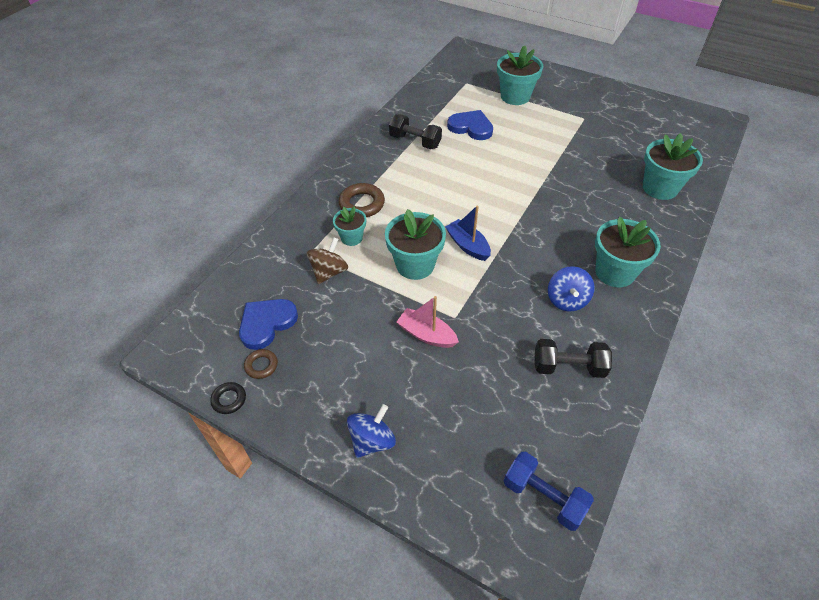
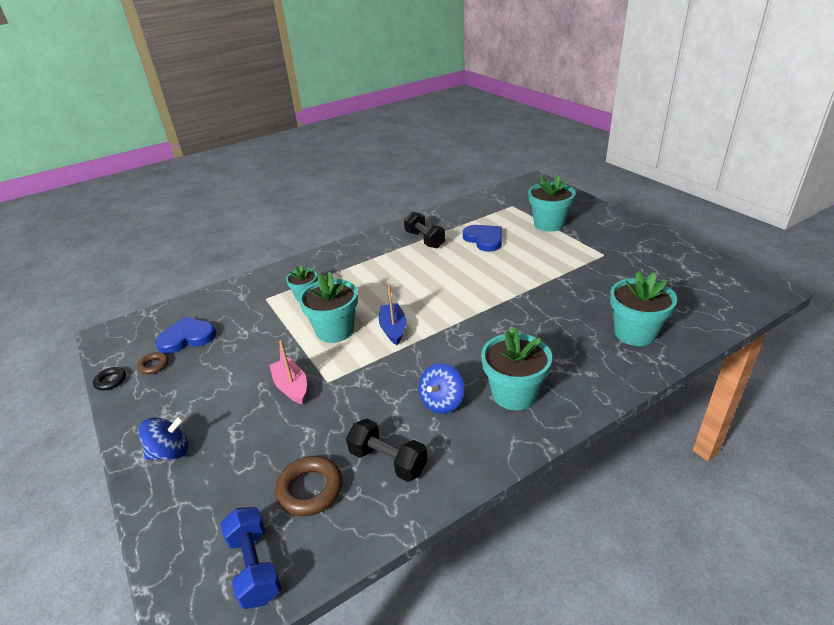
camera: 30 degrees right, 15 degrees down
brown spinning top [307,237,348,284] -> none
brown ring [338,183,385,217] -> brown ring moved to [275,456,342,516]

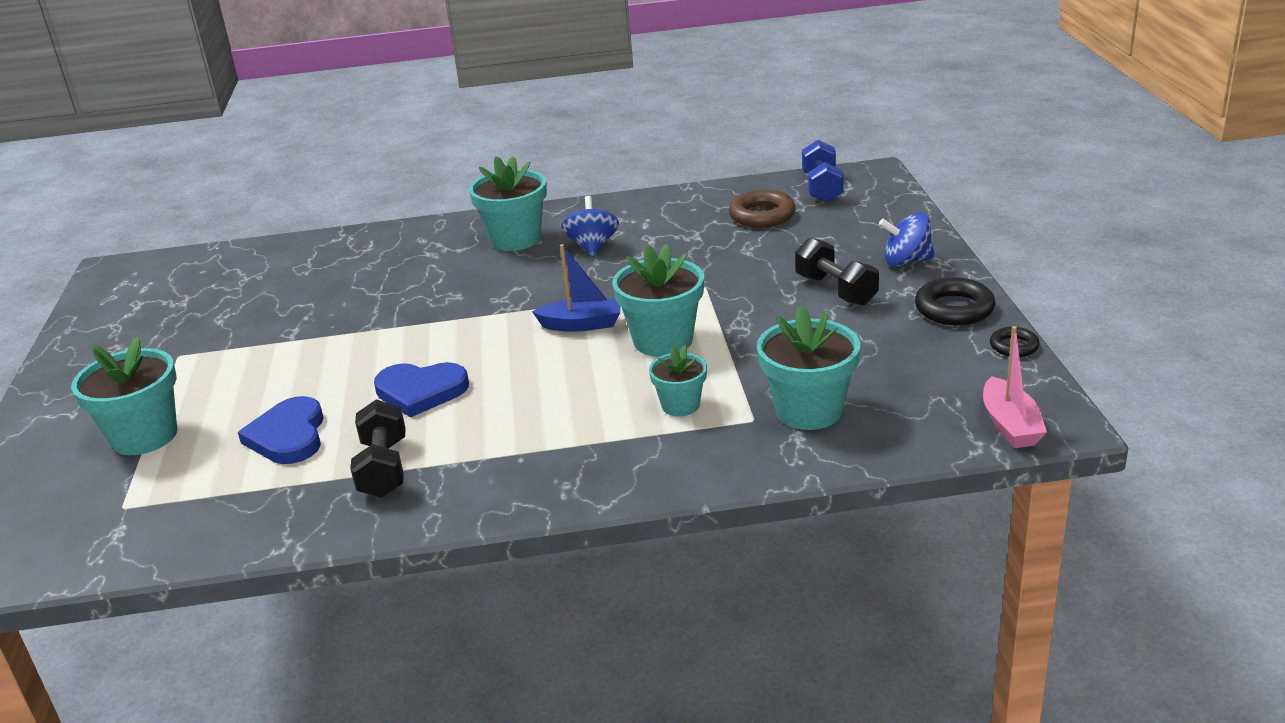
camera: 155 degrees left, 5 degrees down
brown ring [137,352,169,375] -> none
blue heart [155,317,216,354] -> blue heart moved to [374,362,469,418]
pink boat [269,340,307,404] -> pink boat moved to [983,326,1047,448]
black dumbbell [346,419,428,482] -> black dumbbell moved to [795,237,879,306]
blue boat [379,284,407,345] -> blue boat turned 105 degrees counterclockwise [532,244,621,332]
blue spinning top [419,363,464,414] -> blue spinning top turned 60 degrees counterclockwise [561,196,619,256]
turquoise flower pot [610,271,677,346] -> turquoise flower pot moved to [757,305,860,430]
none -> black ring [915,277,995,325]

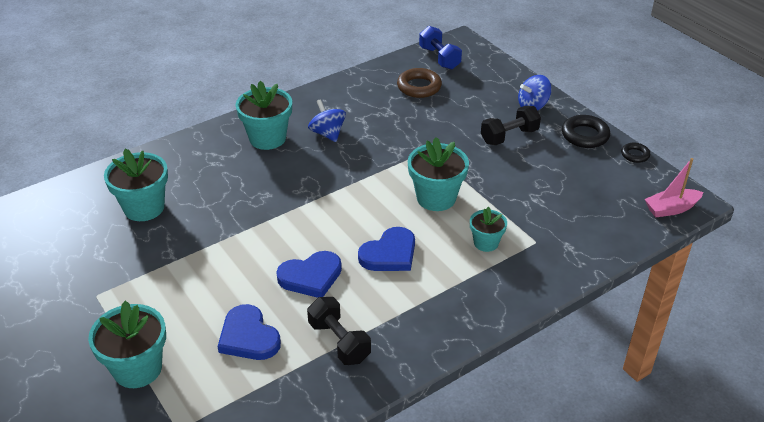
camera: 30 degrees left, 10 degrees up
blue boat [532,244,621,332] -> none
turquoise flower pot [757,305,860,430] -> turquoise flower pot moved to [104,149,168,221]
black dumbbell [795,237,879,306] -> black dumbbell turned 60 degrees counterclockwise [481,106,541,145]
pink boat [983,326,1047,448] -> pink boat turned 105 degrees clockwise [645,158,703,217]
none -> blue heart [358,227,415,271]

